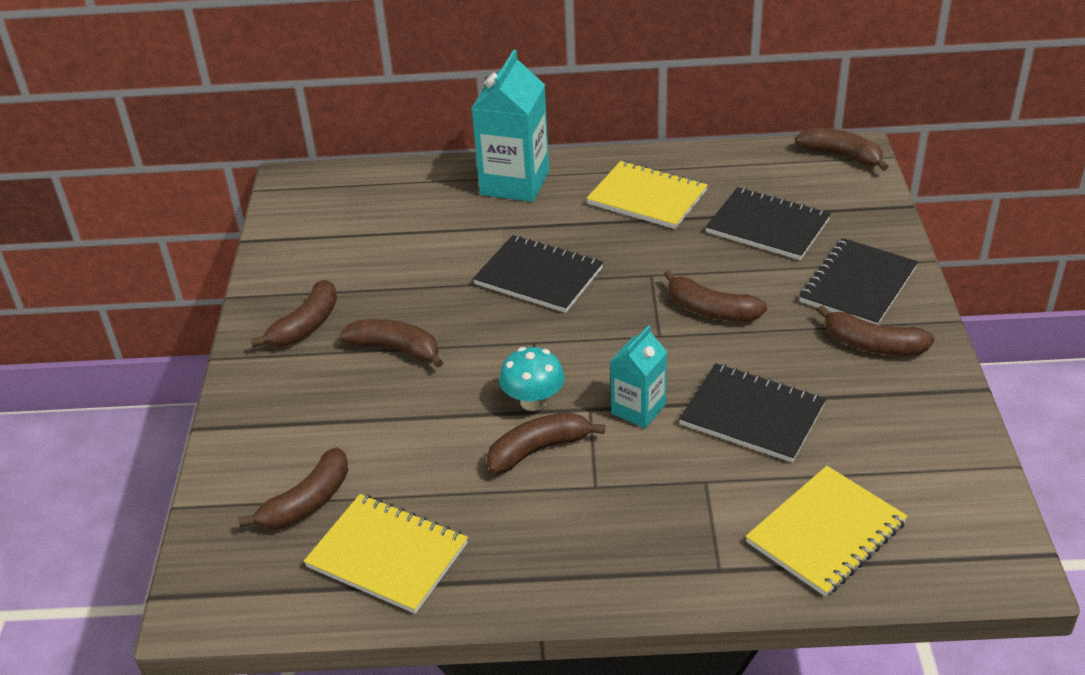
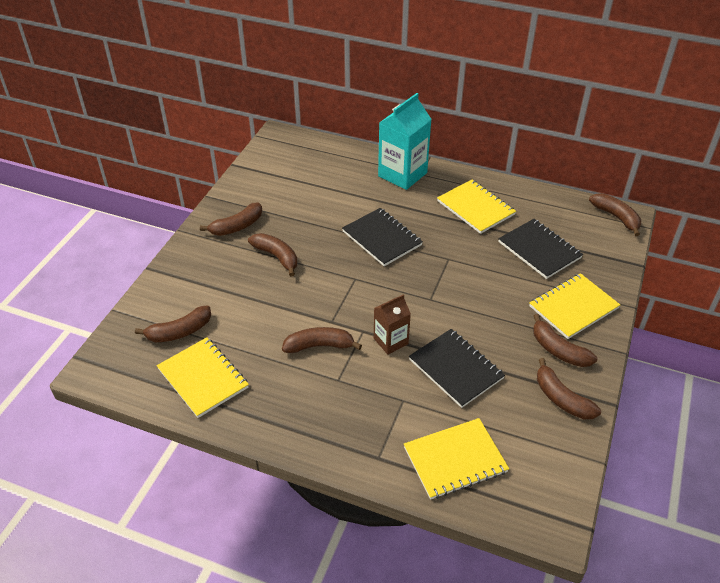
camera: 20 degrees right, 5 degrees up
turquoise mushroom [499,347,565,411] -> none
turquoise carton [610,325,667,428] -> brown carton [374,294,411,355]
brown banana [664,270,767,322] -> brown banana moved to [537,358,601,419]
black notebook [799,238,918,325] -> yellow notebook [529,273,620,339]

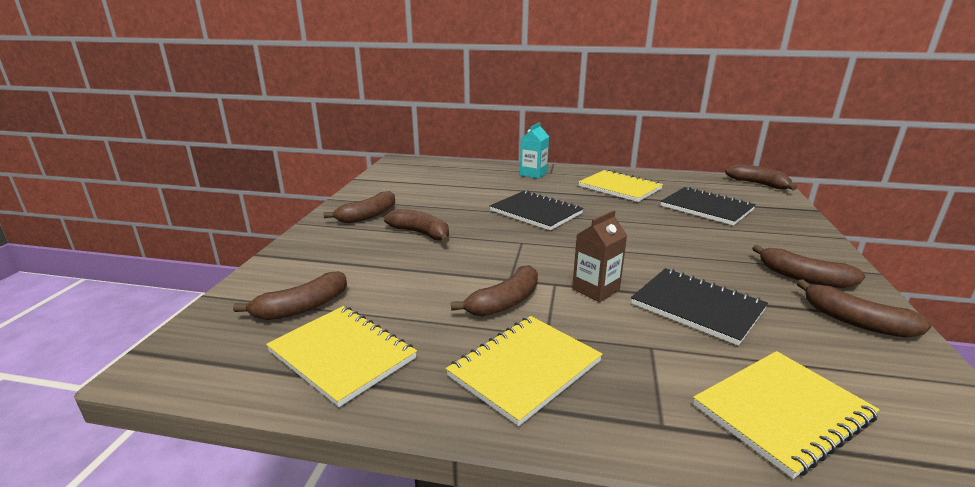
camera: 10 degrees left, 20 degrees down
brown banana [282,327,362,353] -> brown banana turned 150 degrees clockwise [451,265,538,317]
turquoise carton [378,93,432,190] -> turquoise carton [520,122,549,179], size x0.58
yellow notebook [529,273,620,339] -> yellow notebook moved to [446,316,602,426]

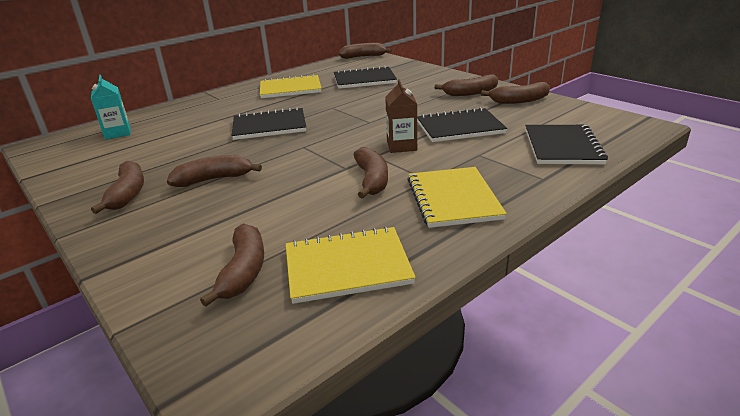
camera: 50 degrees left, 5 degrees up
turquoise carton [520,122,549,179] -> turquoise carton moved to [91,75,131,140]
yellow notebook [693,351,880,479] -> black notebook [525,125,608,164]

